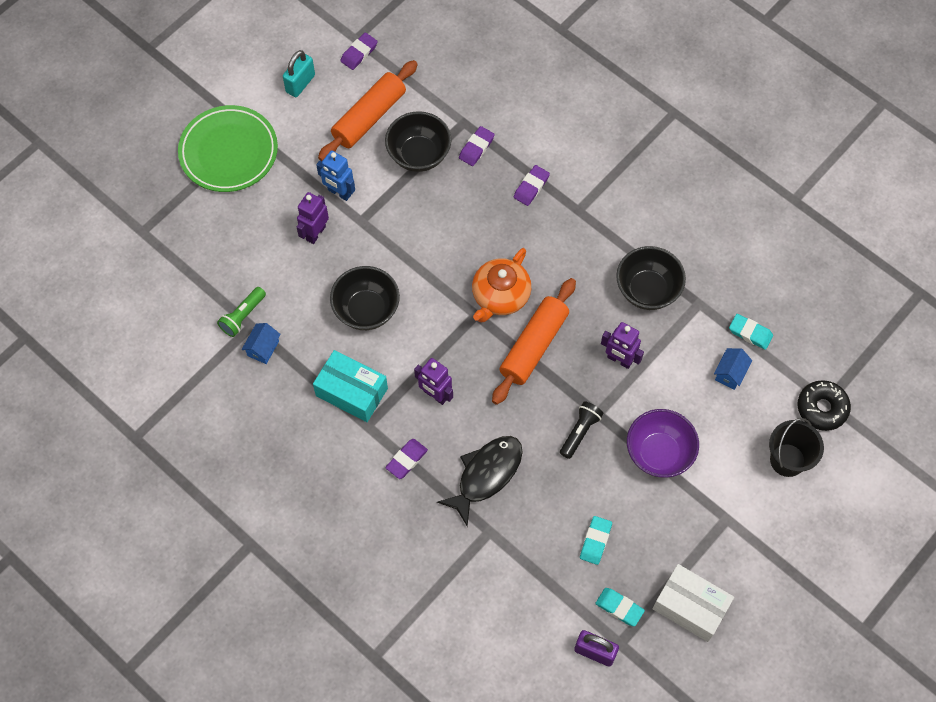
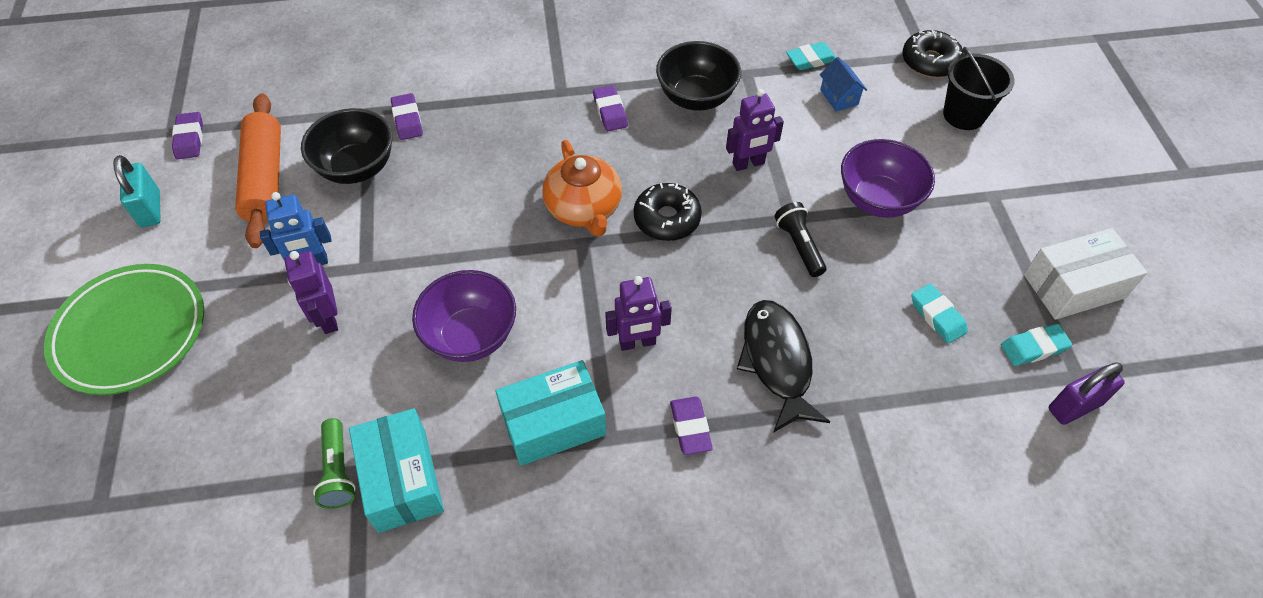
camera: 50 degrees left, 10 degrees down
blue house [242,323,281,364] -> turquoise box [349,408,444,533]
black bowl [330,266,400,330] -> purple bowl [412,270,516,362]
orange rolling pin [492,278,576,405] -> black donut [634,183,702,241]
purple eraser [514,165,550,206] -> purple eraser moved to [593,85,628,131]

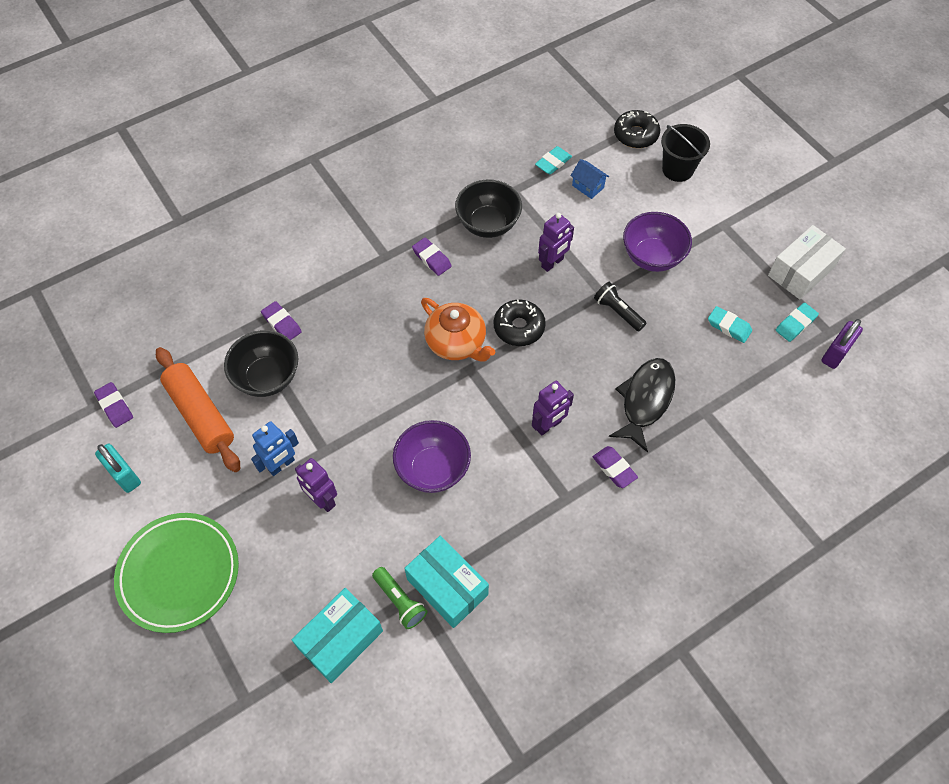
camera: 25 degrees left, 5 degrees up
turquoise box [495,360,606,466] -> turquoise box moved to [292,588,383,683]
black fish [737,300,830,433] -> black fish turned 60 degrees clockwise [609,358,675,452]

